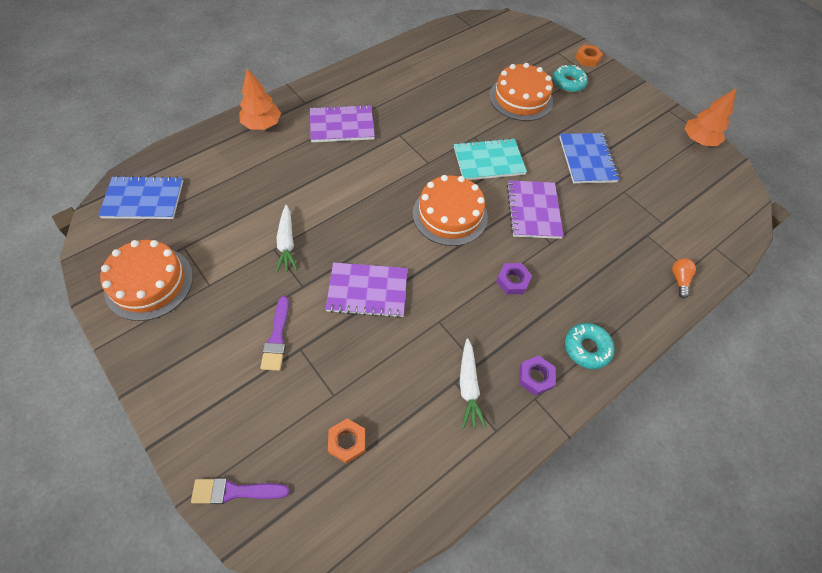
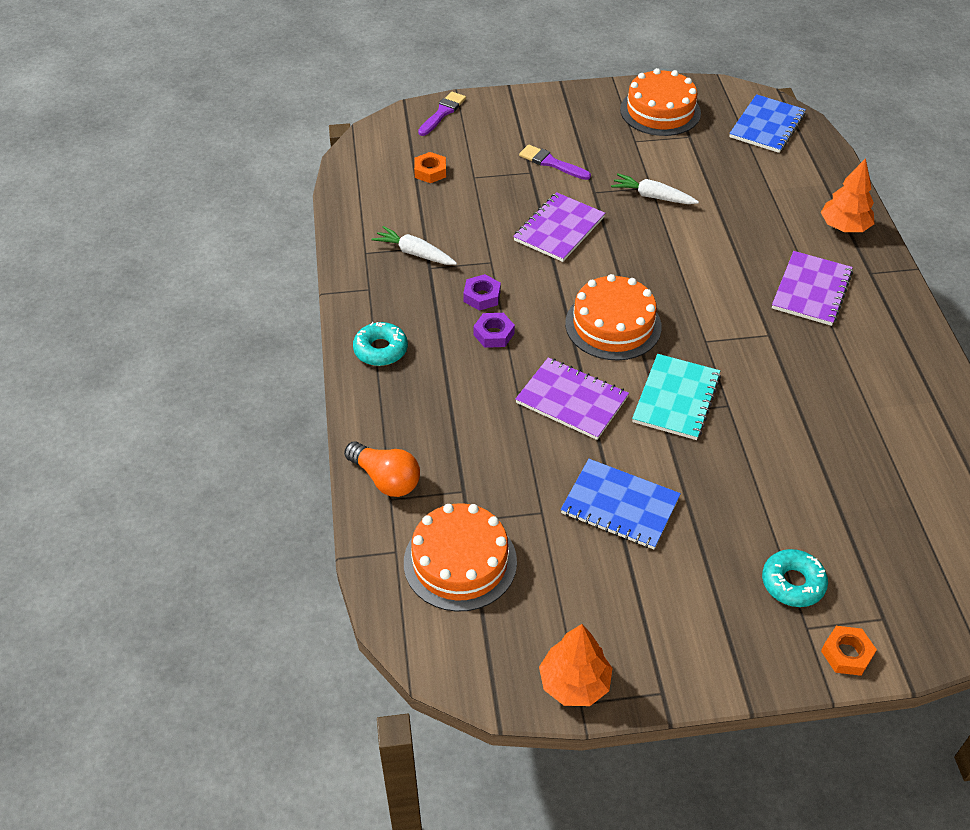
camera: 125 degrees right, 10 degrees down
orange cake [489,63,553,121] -> orange cake moved to [404,503,517,612]
purple nut [519,356,556,396] -> purple nut moved to [463,274,501,311]
orange light bulb [672,258,696,298] -> orange light bulb [344,441,420,497], size x1.66

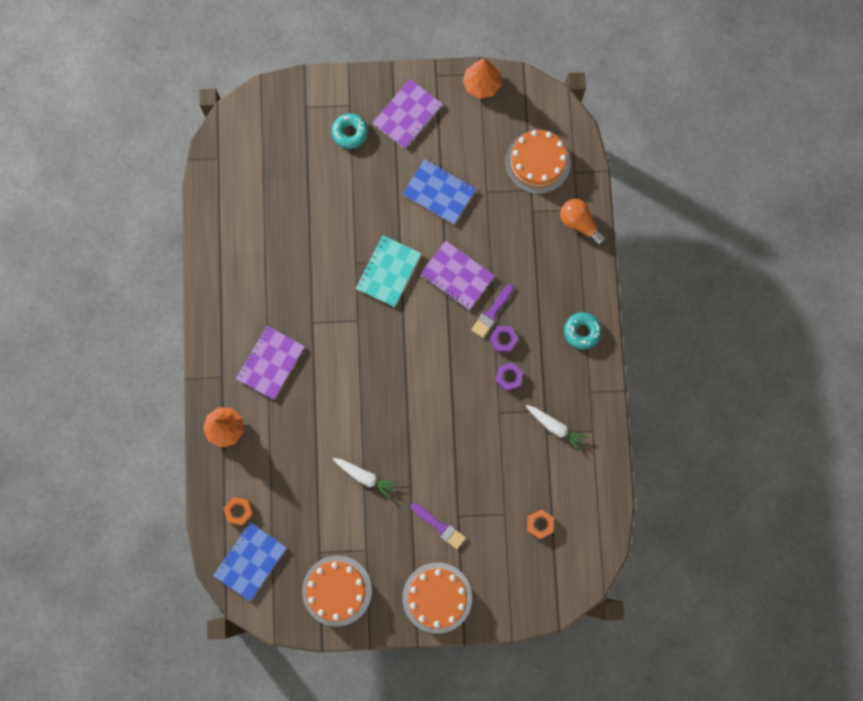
camera: 175 degrees left, 30 degrees up
purple brush [418,92,466,136] -> purple brush moved to [471,284,514,338]
purple notebook [513,192,605,262] -> purple notebook moved to [372,79,443,149]
orange cake [565,274,662,360] -> orange cake moved to [402,562,472,634]
orange nut [821,626,877,676] -> orange nut moved to [224,497,253,525]

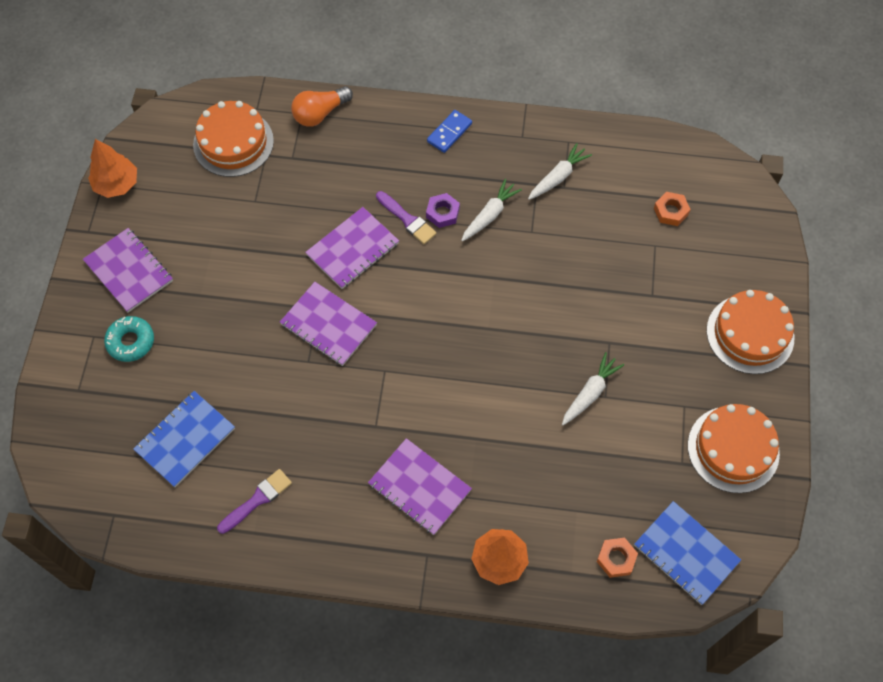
camera: 80 degrees left, 15 degrees down
turquoise notebook [356,235,421,307] -> purple notebook [280,282,377,366]
blue notebook [402,159,476,225] -> blue notebook moved to [133,391,235,487]
purple brush [411,503,466,549] -> purple brush moved to [217,469,292,534]
purple nut [495,362,523,391] -> white carrot [461,179,522,241]
turquoise donut [564,312,602,349] -> blue domino [427,110,472,153]

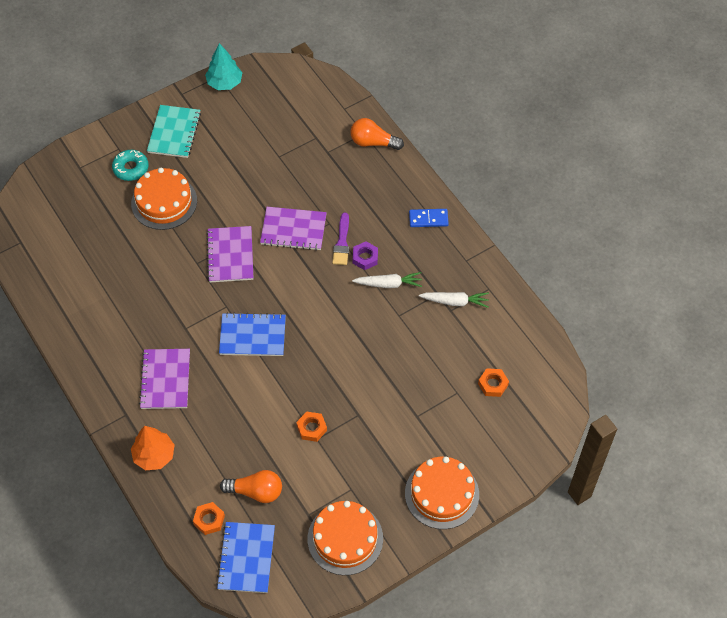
camera: 50 degrees right, 5 degrees down
purple notebook [83,228,173,313] -> turquoise notebook [147,105,201,158]
orange tree [88,139,137,198] -> turquoise tree [205,43,243,90]
blue notebook [133,391,235,487] -> blue notebook moved to [219,312,286,356]
orange cake [193,101,274,177] -> orange cake moved to [131,168,197,230]
purple brush [217,469,292,534] -> none
white carrot [562,352,624,425] -> orange nut [296,411,327,442]
none -> orange light bulb [220,470,282,503]

